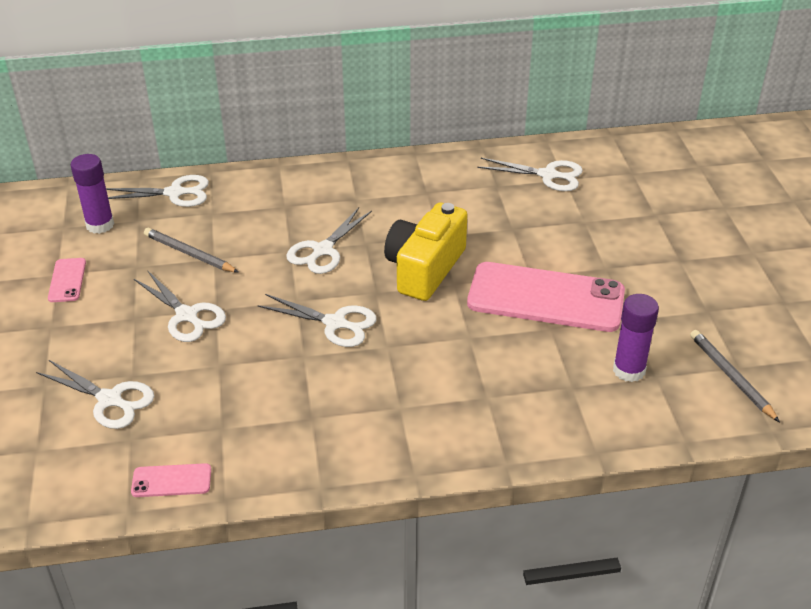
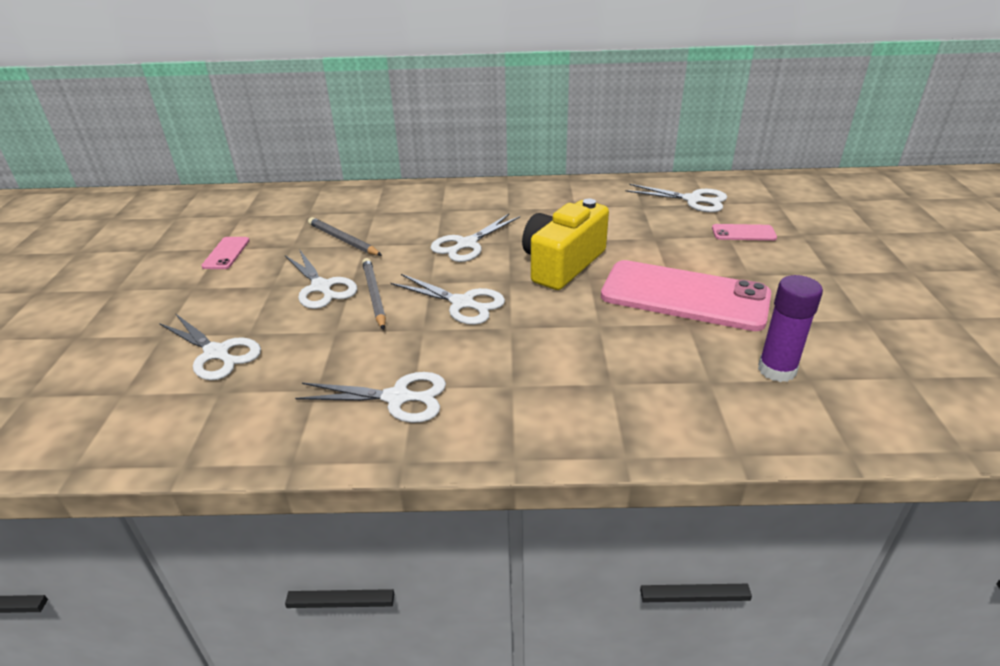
camera: 10 degrees right, 5 degrees down
purple glue stick [71,154,114,234] -> none
white scissors [106,175,209,207] -> white scissors moved to [295,372,446,423]
pink phone [131,463,211,497] -> pink phone moved to [712,224,777,241]
grey pencil [690,330,780,422] -> grey pencil moved to [362,258,386,330]

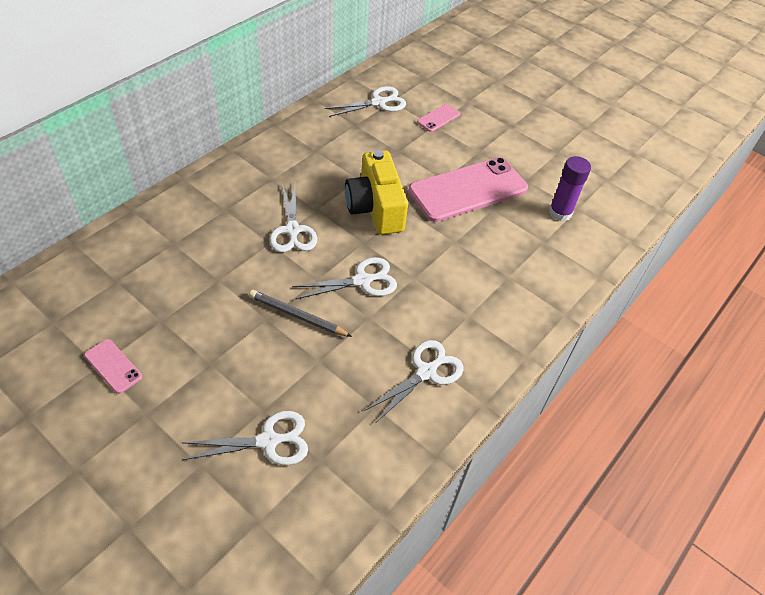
camera: 55 degrees left, 15 degrees up
white scissors [285,249,357,309] -> none
grey pencil [308,217,382,256] -> none

